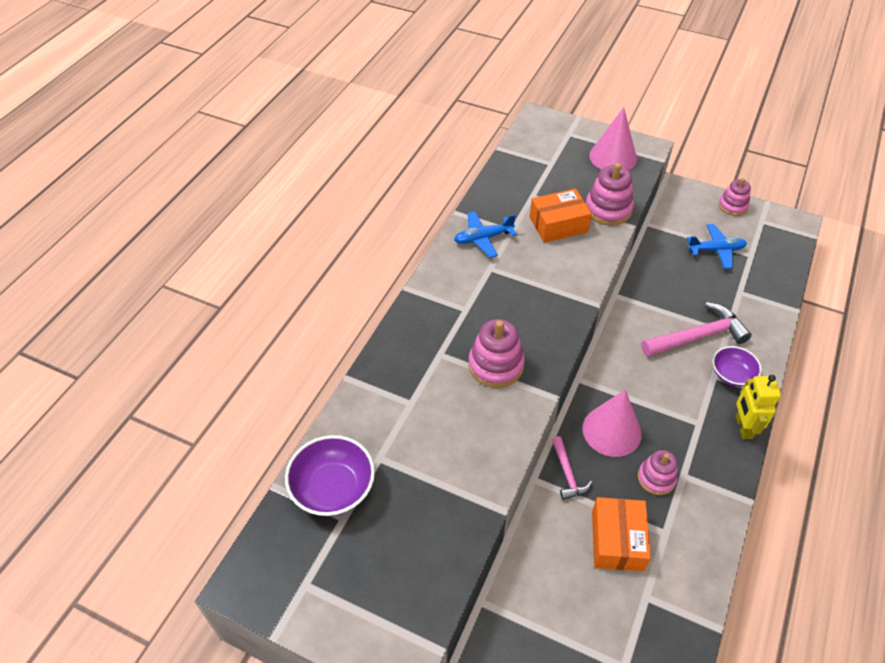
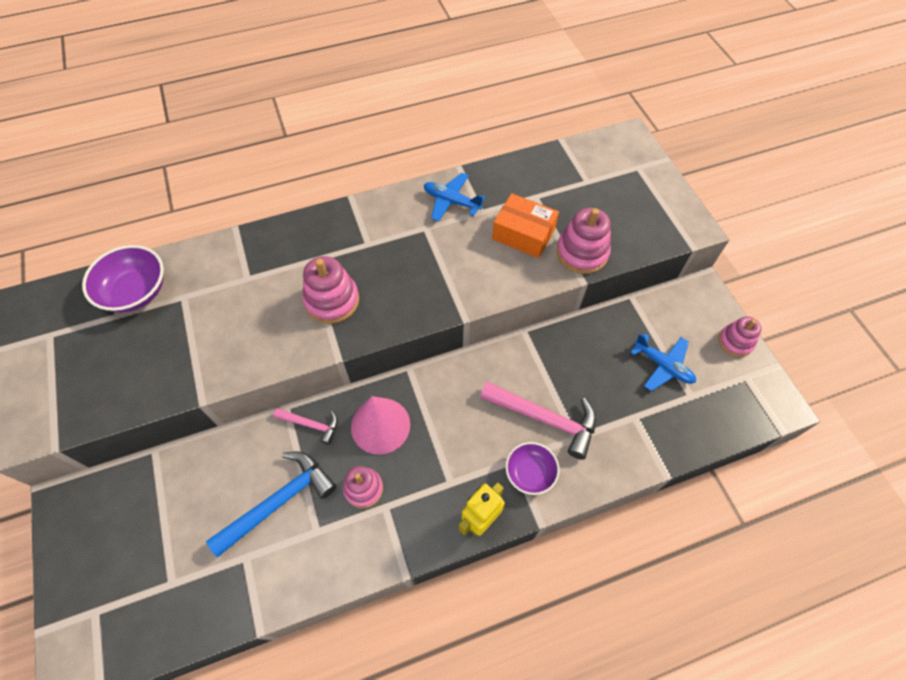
camera: 45 degrees right, 10 degrees up
pink hammer [552,436,592,500] -> pink hammer turned 105 degrees counterclockwise [273,408,338,445]
pink cone [589,107,637,170] -> none
orange box [592,497,651,571] -> blue hammer [206,451,337,557]

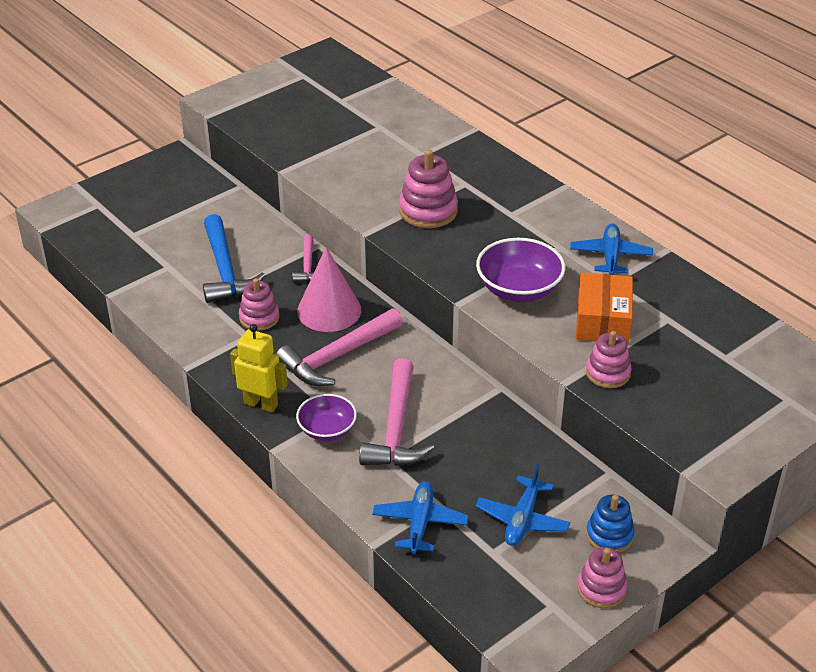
camera: 70 degrees right, 20 degrees down
purple bowl [82,245,164,312] -> purple bowl moved to [476,238,565,302]
blue hammer [206,451,337,557] -> blue hammer turned 45 degrees clockwise [203,214,266,303]
pink stacking toy [556,208,611,274] -> pink stacking toy [586,331,631,388], size x0.66
none -> pink hammer [276,308,403,386]
none -> blue plane [372,481,469,554]
none -> blue stacking toy [586,495,635,553]

